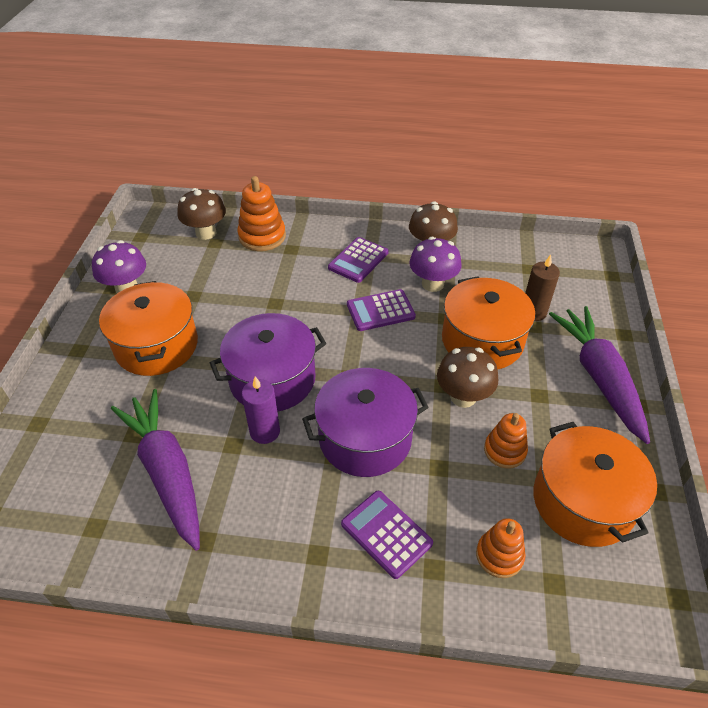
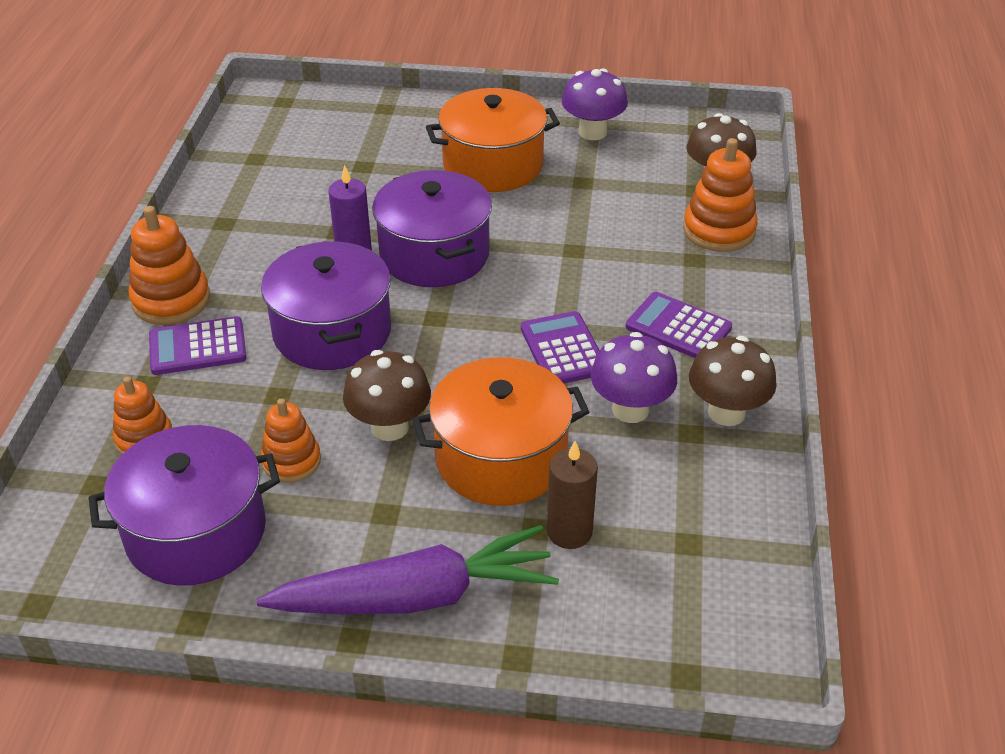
camera: 90 degrees right, 5 degrees down
purple carrot [111,389,200,551] -> none
purple calculator [341,491,433,579] -> purple calculator turned 150 degrees counterclockwise [149,316,247,375]
orange pot [533,422,657,547] -> purple pot [89,425,280,586]
none -> orange stacking toy [129,206,210,325]

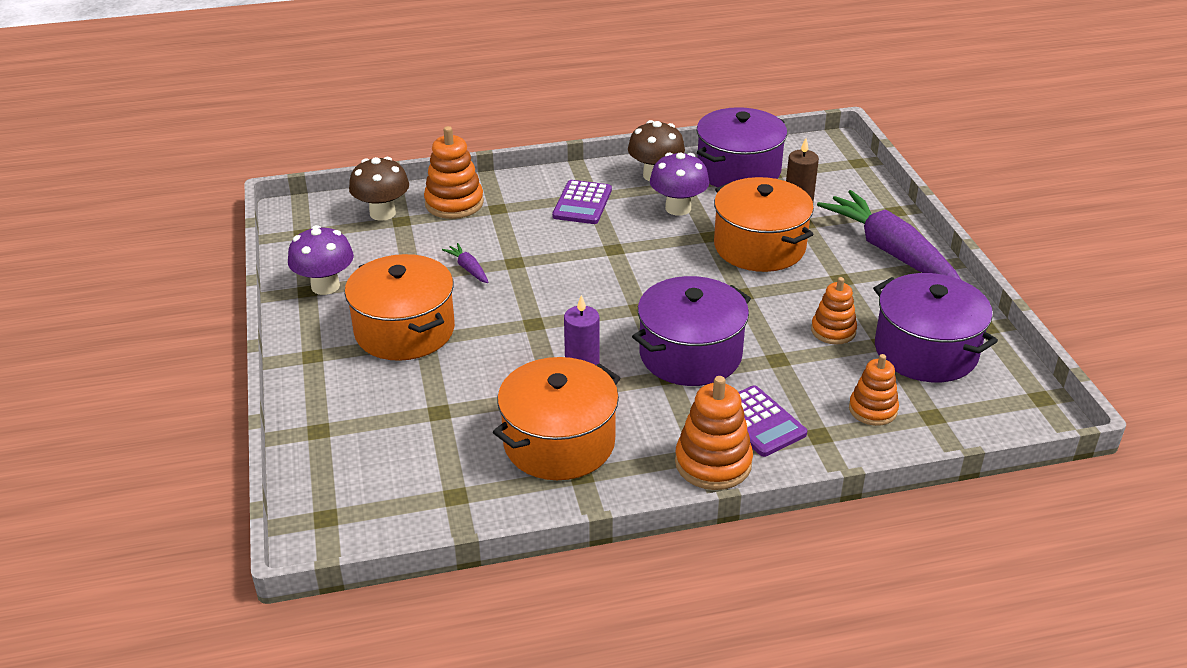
camera: 110 degrees left, 5 degrees down
brown mushroom [343,350,431,441] -> none
purple pot [372,170,492,287] -> purple pot moved to [697,107,787,187]
purple calculator [521,311,599,383] -> none
none -> purple carrot [442,243,489,283]
none -> orange pot [493,357,620,480]

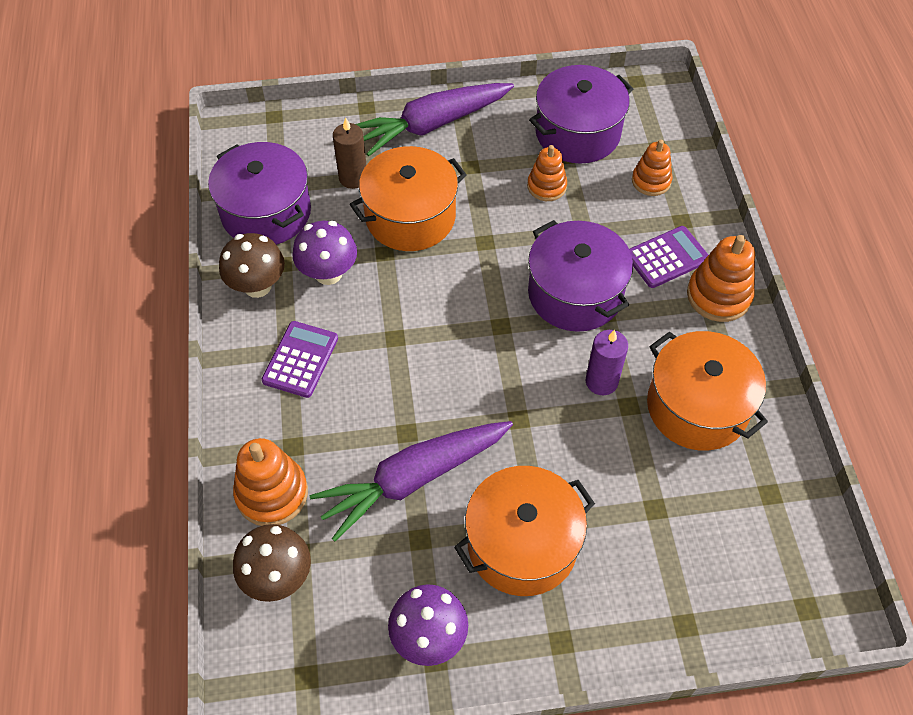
camera: 85 degrees left, 20 degrees up
purple carrot [442,243,489,283] -> purple carrot [310,421,513,541], size x2.47
purple calculator [552,180,612,224] -> purple calculator turned 90 degrees counterclockwise [262,321,338,398]

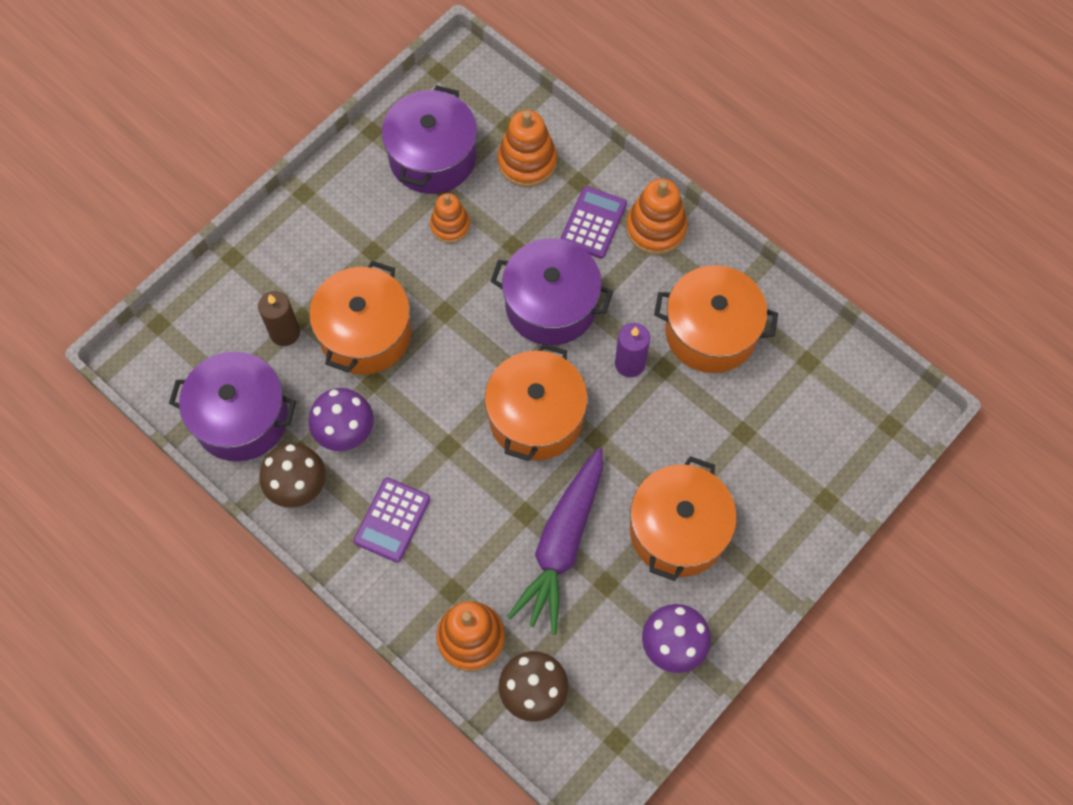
camera: 40 degrees left, 10 degrees up
purple calculator [262,321,338,398] -> purple calculator turned 135 degrees counterclockwise [354,478,430,563]
purple carrot [356,83,514,156] -> none
orange stacking toy [632,140,672,196] -> orange stacking toy [497,110,557,187], size x1.52
none -> orange pot [485,343,588,461]

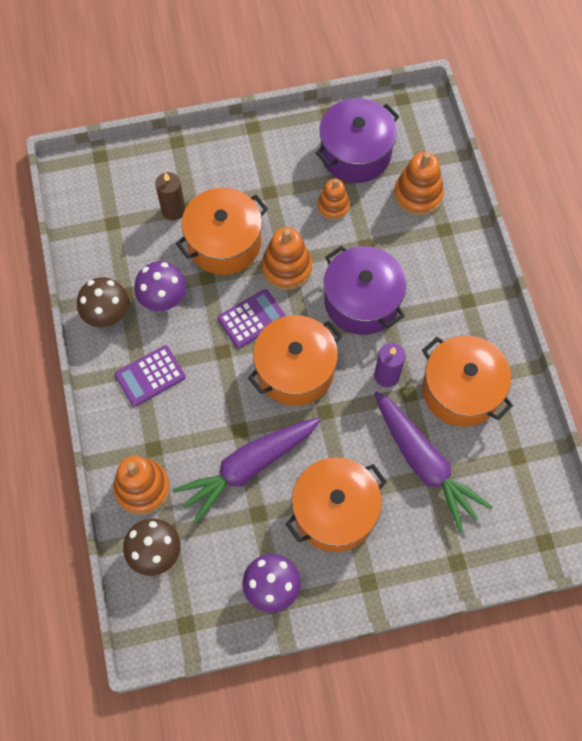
camera: 35 degrees right, 0 degrees up
purple pot [169,352,296,462] -> none
purple calculator [560,186,627,259] -> purple calculator moved to [218,289,286,348]
orange stacking toy [626,178,688,255] -> orange stacking toy moved to [261,227,312,290]
none -> purple carrot [374,391,493,532]

